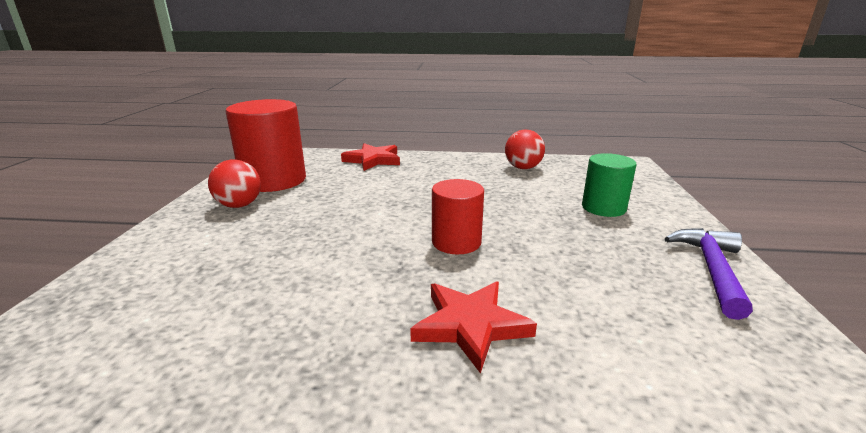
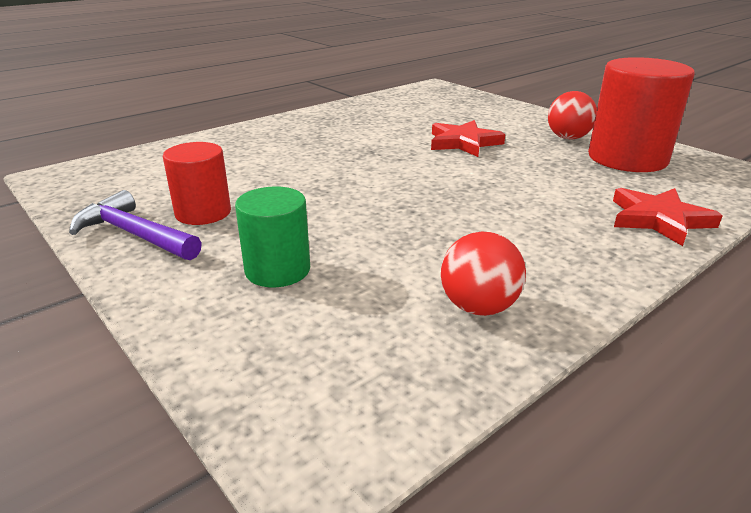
camera: 135 degrees right, 5 degrees up
red star [410,281,537,374] -> red star moved to [431,120,505,157]
red cylinder [432,179,484,254] -> red cylinder moved to [163,142,231,225]
purple hammer [665,228,753,320] -> purple hammer turned 150 degrees clockwise [69,190,202,260]

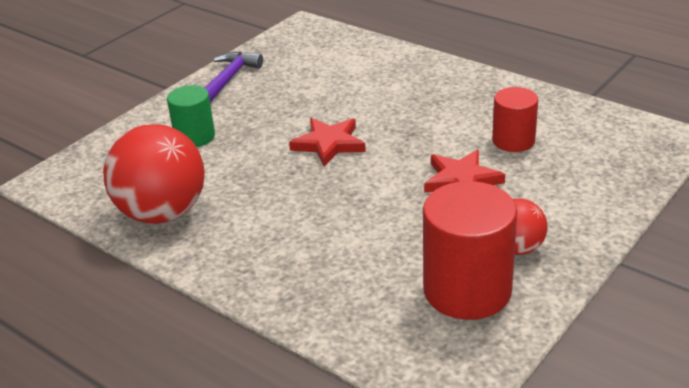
camera: 80 degrees right, 5 degrees up
red cylinder [163,142,231,225] -> red cylinder moved to [492,87,538,152]
red ball [441,231,526,316] -> red ball [103,124,205,224], size x1.89
red star [613,188,723,246] -> red star moved to [289,118,366,167]

